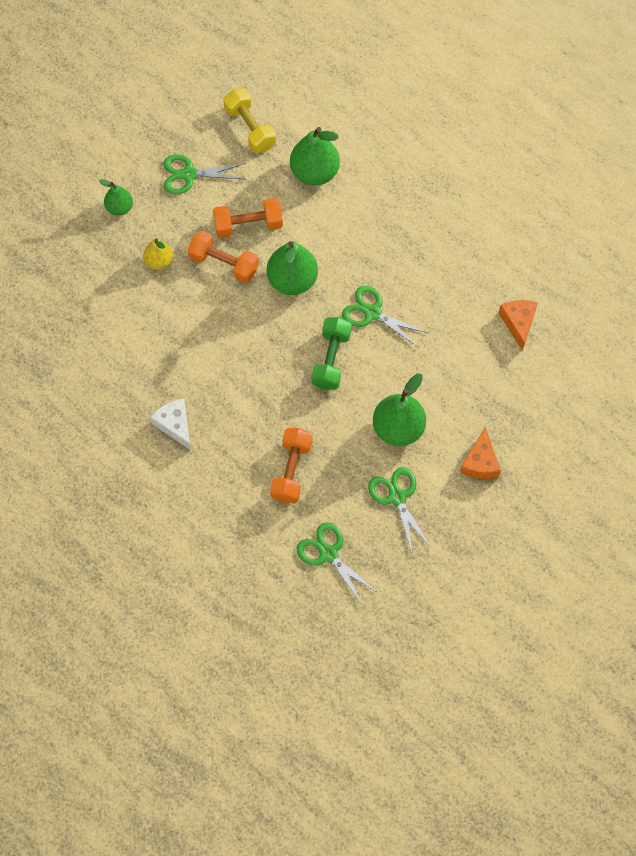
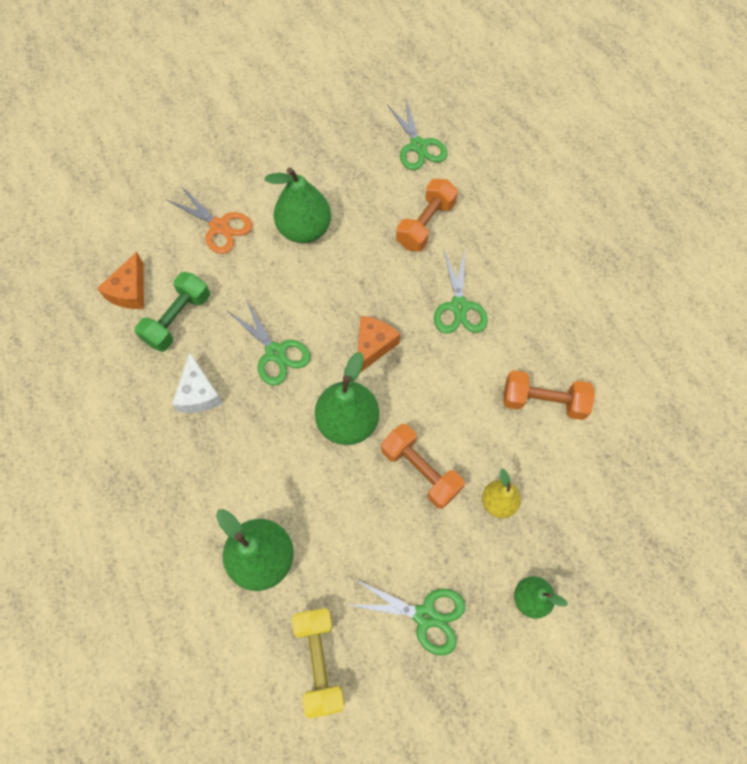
camera: 160 degrees left, 0 degrees up
white cheese [150,398,191,450] -> white cheese moved to [172,352,223,413]
orange dumbbell [213,198,283,238] -> orange dumbbell moved to [504,370,595,420]
green dumbbell [311,317,352,390] -> green dumbbell moved to [135,272,210,352]
green scissors [368,467,431,553] -> green scissors moved to [434,250,488,334]
orange cheese [460,427,501,479] -> orange cheese moved to [358,316,400,373]
none -> orange scissors [167,186,252,254]

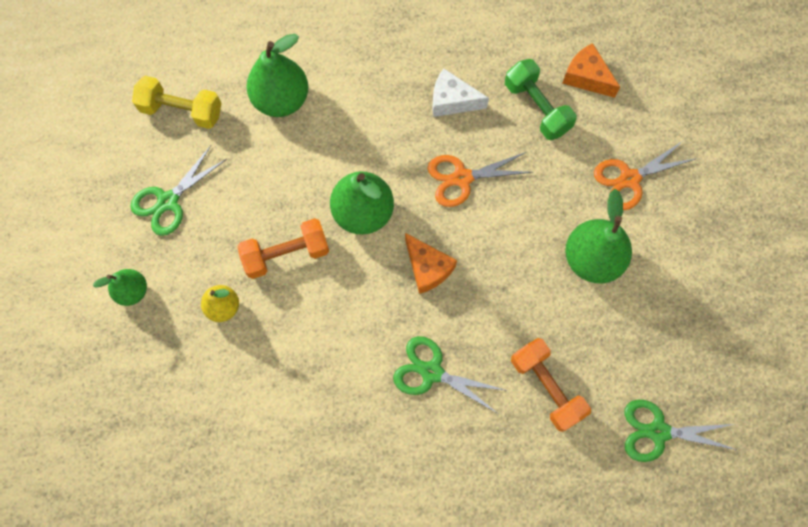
camera: 115 degrees right, 5 degrees up
green scissors [228,300,310,386] -> orange scissors [428,152,533,207]
orange dumbbell [504,370,595,420] -> none

